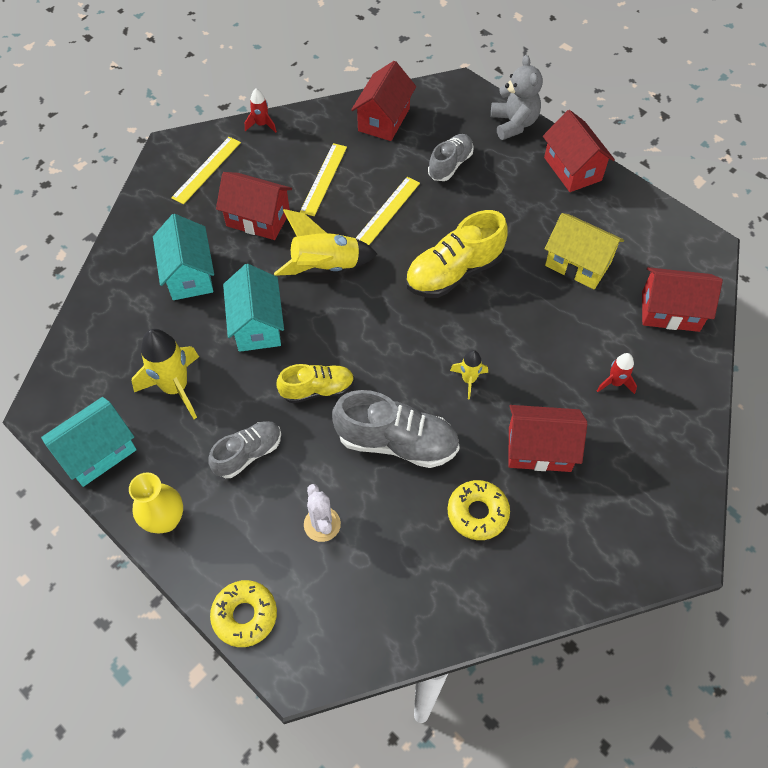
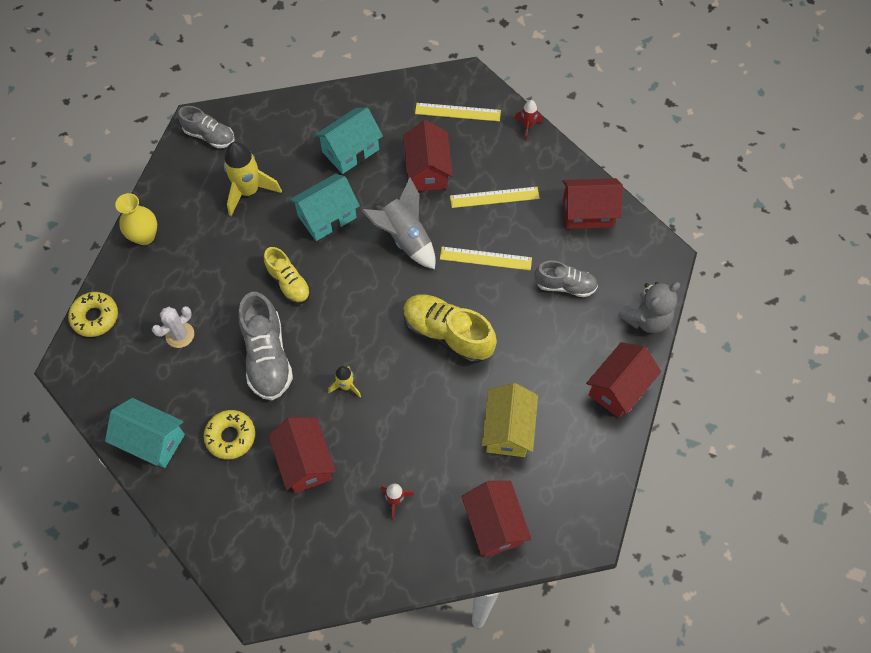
camera: 65 degrees right, 5 degrees up
turquoise house [41,397,137,487] -> turquoise house moved to [105,398,185,468]
grey shoe [208,421,281,478] -> grey shoe moved to [178,106,235,148]
yellow rocket [274,209,377,276] -> grey rocket [361,177,435,269]

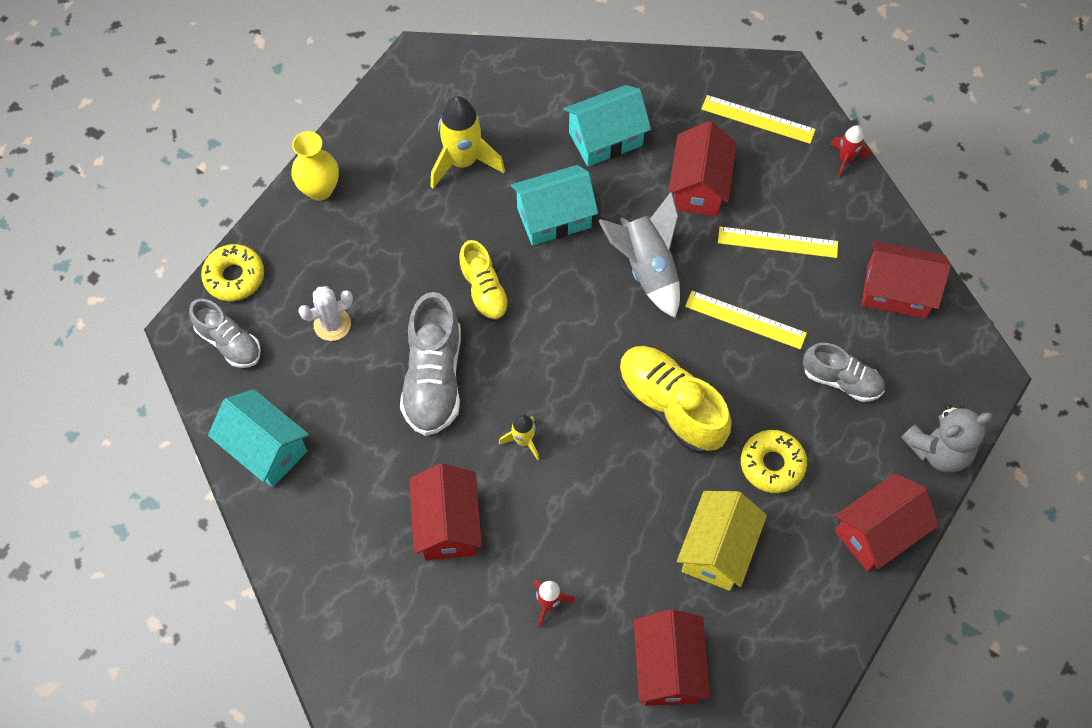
camera: 15 degrees right, 0 degrees up
grey shoe [178,106,235,148] -> grey shoe moved to [189,299,261,368]
yellow donut [204,410,255,460] -> yellow donut moved to [741,430,807,493]

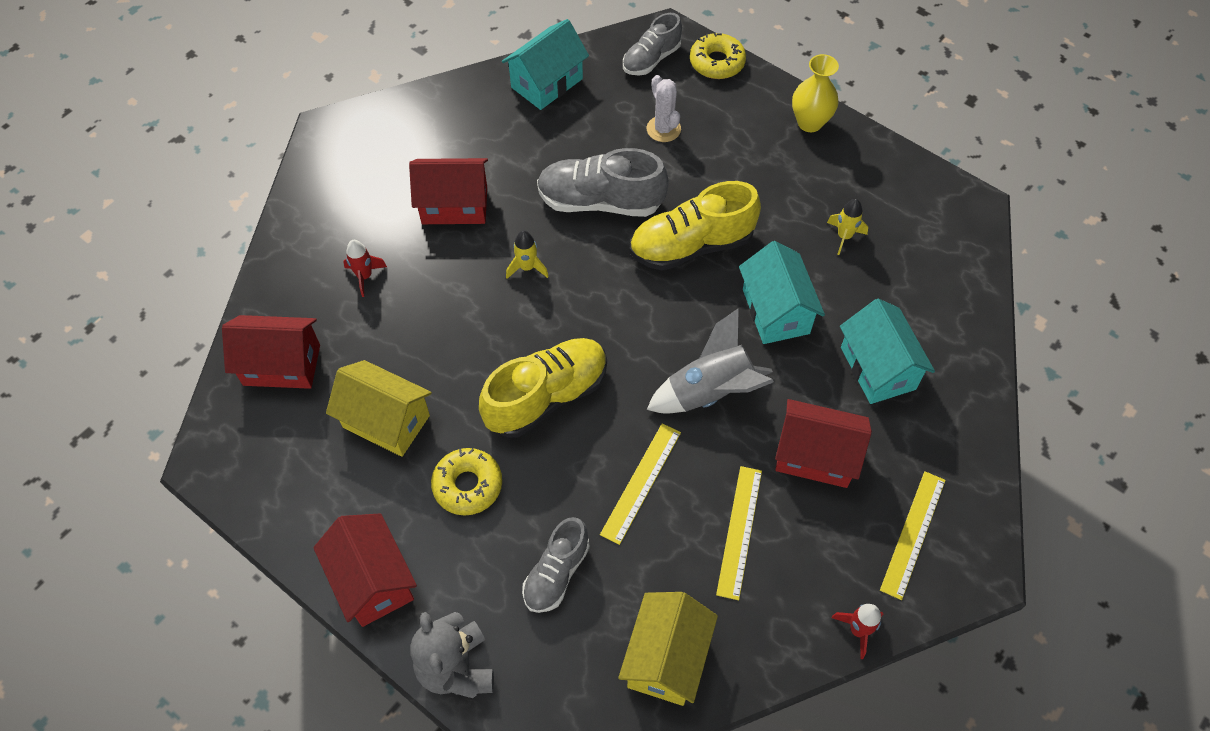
camera: 95 degrees right, 5 degrees down
yellow rocket [430,96,505,189] -> yellow rocket [827,199,868,255], size x0.53
yellow shoe [459,240,510,322] -> yellow shoe [629,181,761,271], size x1.59
red house [862,241,951,319] -> yellow house [618,592,718,706]

